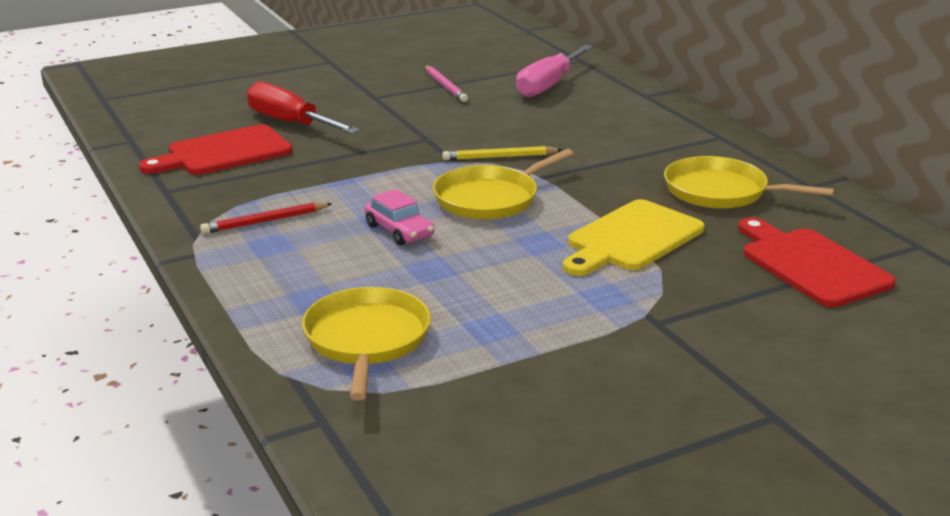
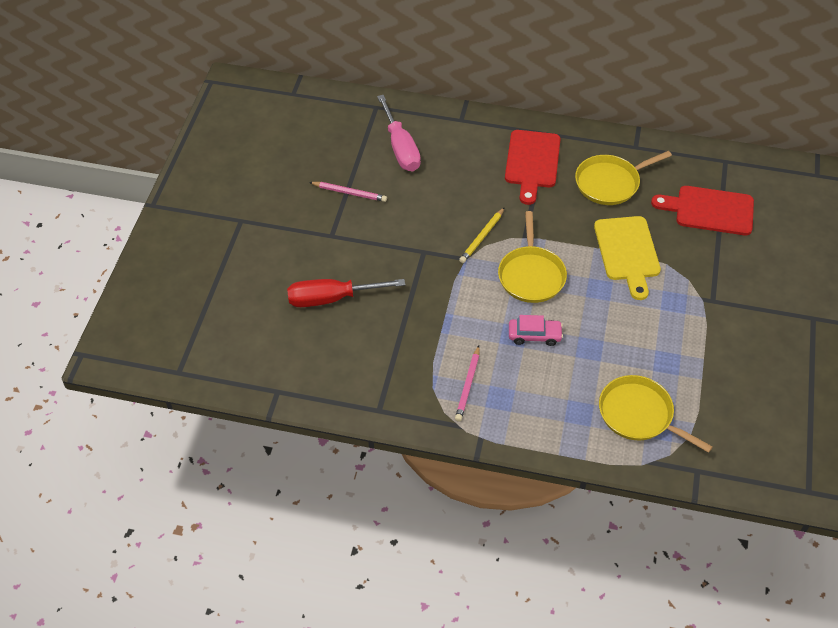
camera: 50 degrees left, 25 degrees up
red cutting board [139,124,293,175] -> red cutting board moved to [505,130,561,205]
red pencil [200,202,333,234] -> pink pencil [455,346,480,422]

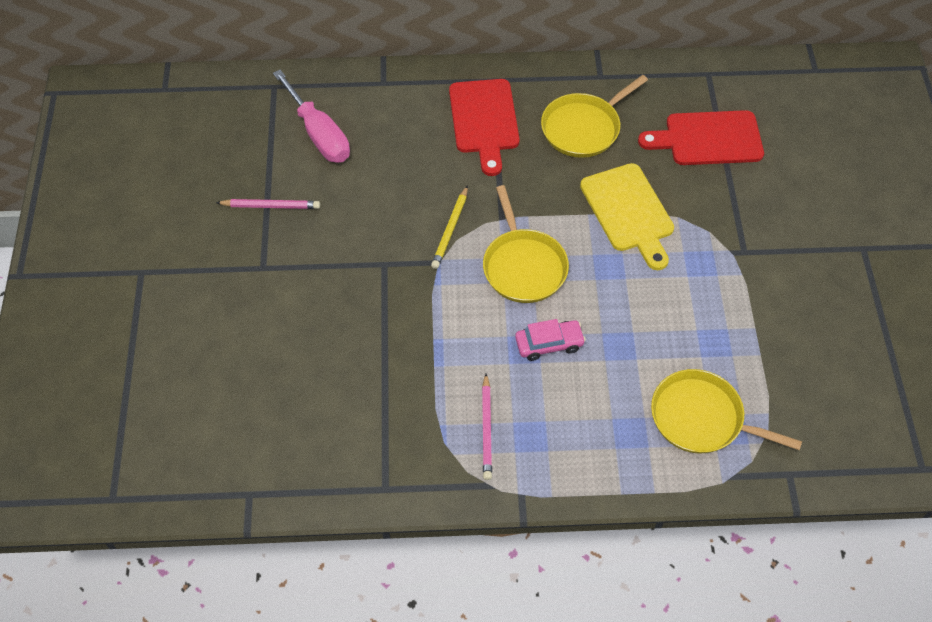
camera: 15 degrees left, 5 degrees up
red screwdriver [287,279,405,307] -> none

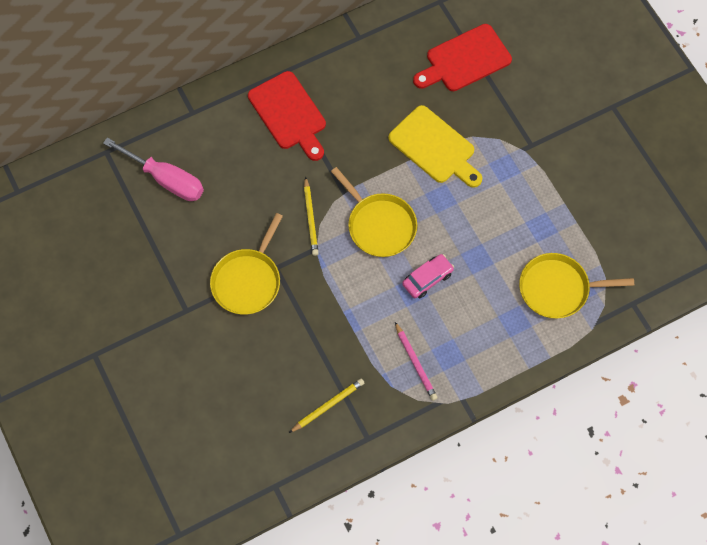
camera: 25 degrees left, 10 degrees up
pink pencil [216,199,320,209] -> none
yellow pan [541,75,648,158] -> yellow pan moved to [210,213,283,315]
none -> yellow pencil [289,379,364,433]

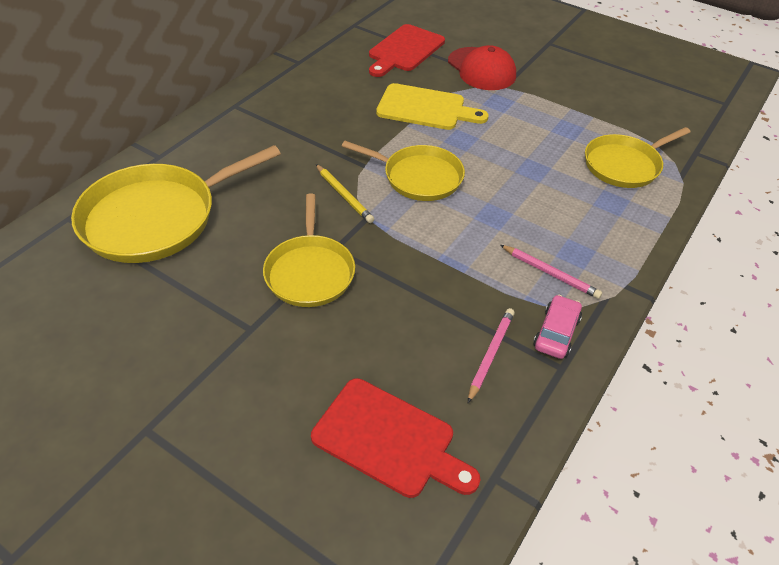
camera: 30 degrees left, 20 degrees down
pink screwdriver [103,137,204,201] -> yellow pan [71,145,281,263]
red cutting board [248,71,326,161] -> red cutting board moved to [311,378,481,498]
yellow pencil [289,379,364,433] -> pink pencil [468,308,515,403]
pink car [402,254,454,298] -> pink car moved to [533,295,582,359]
none -> red cap [448,45,516,90]

